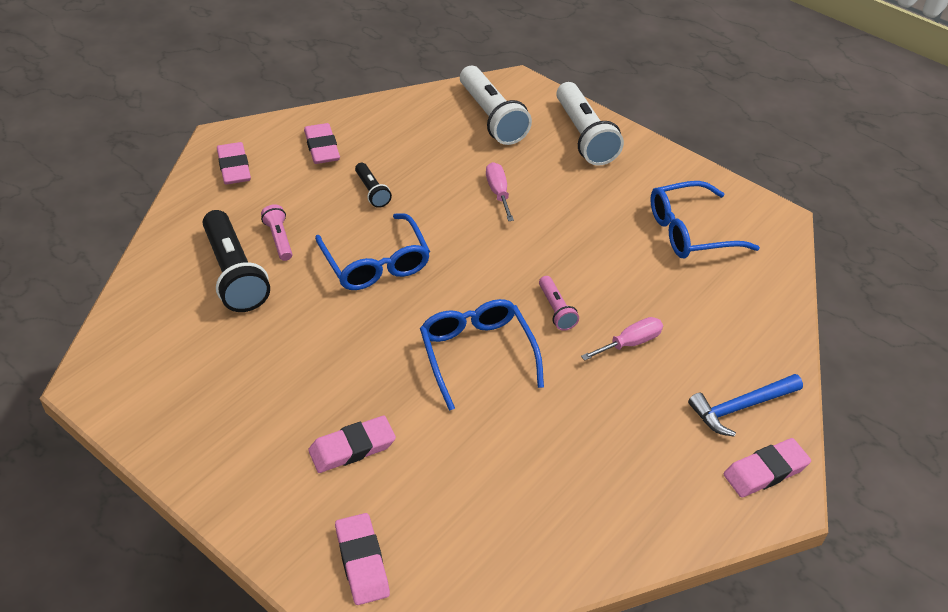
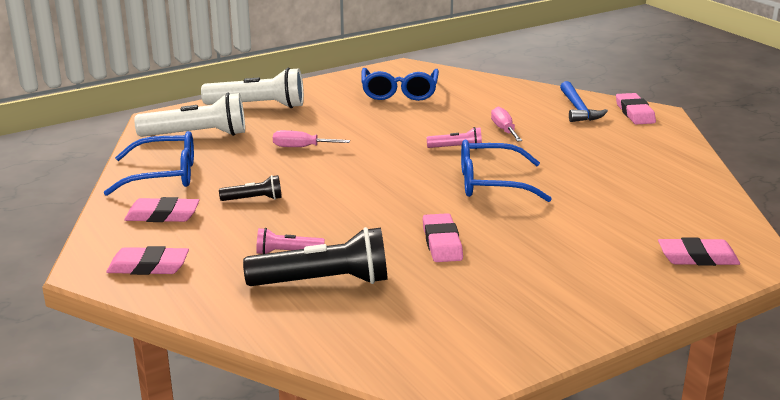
camera: 70 degrees left, 20 degrees down
pink eraser [308,416,396,473] -> pink eraser moved to [423,213,463,262]
blue glasses [315,213,430,290] -> blue glasses moved to [103,131,194,196]

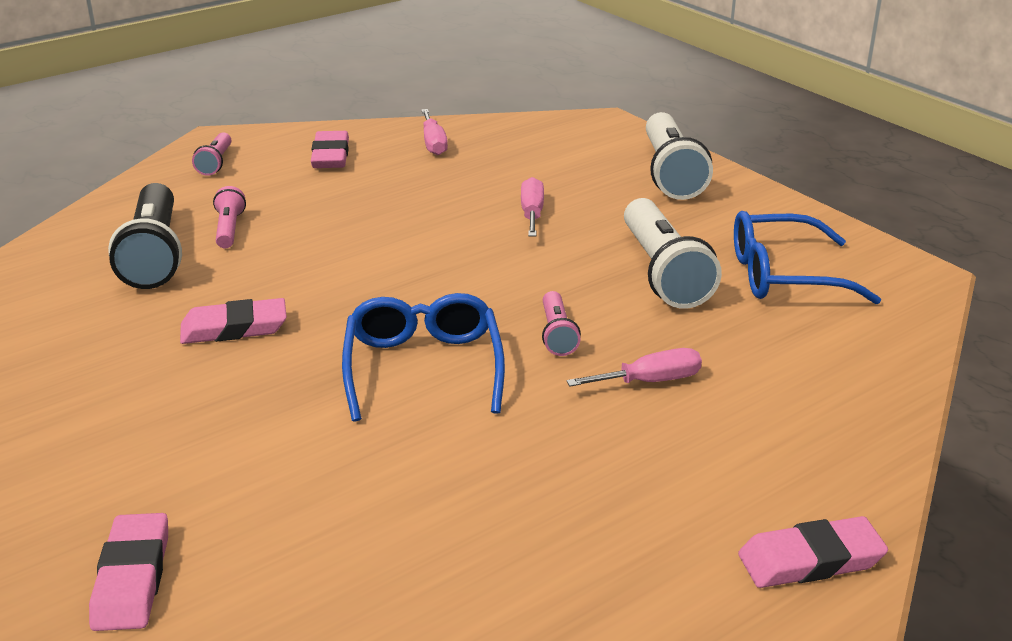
camera: 85 degrees right, 5 degrees up
blue glasses [103,131,194,196] -> pink screwdriver [421,109,448,155]
pink eraser [106,246,189,275] -> pink flashlight [192,132,232,176]
white flashlight [134,93,245,137] -> white flashlight moved to [624,198,722,309]
black flashlight [219,175,282,201] -> none
blue hammer [560,81,608,122] -> none

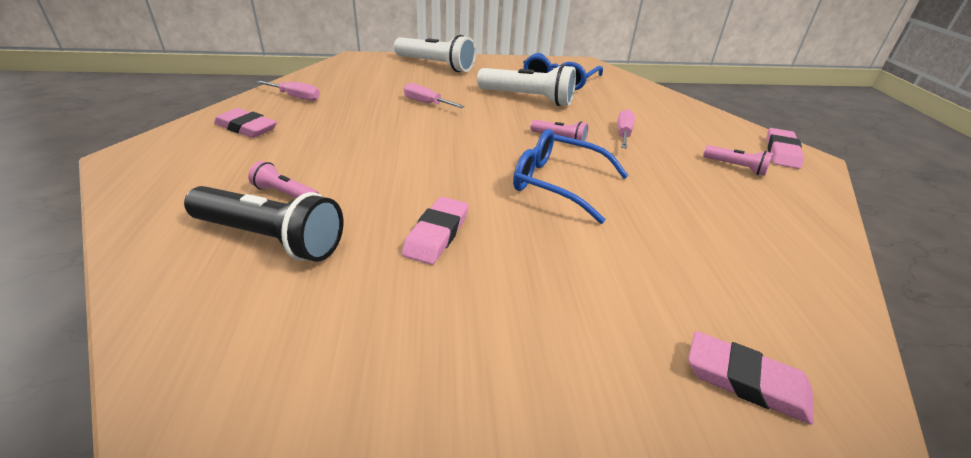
camera: 60 degrees left, 5 degrees up
pink flashlight [192,132,232,176] -> pink flashlight moved to [703,145,773,176]

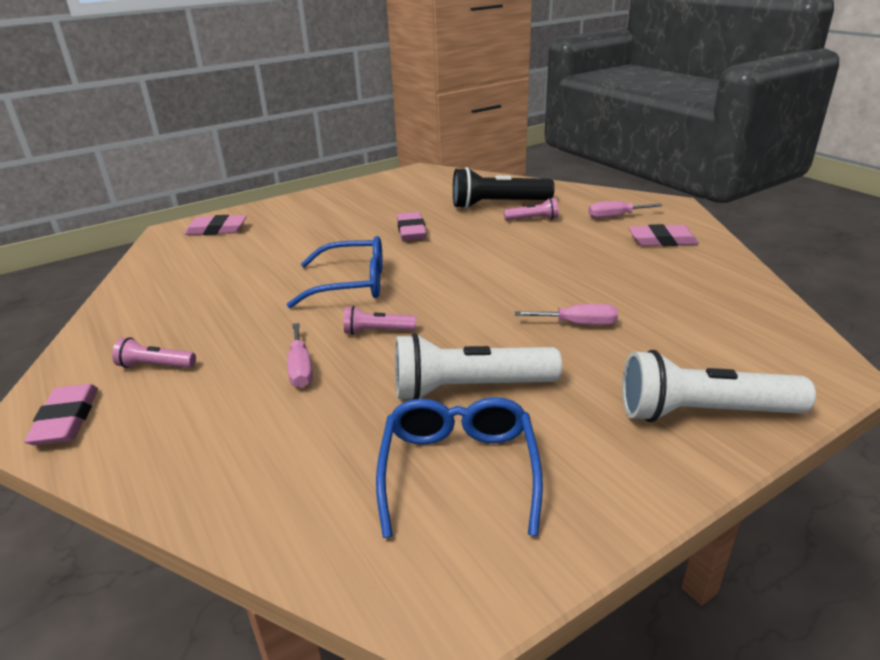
camera: 155 degrees right, 5 degrees down
pink screwdriver [256,80,320,101] -> pink screwdriver moved to [588,201,663,219]

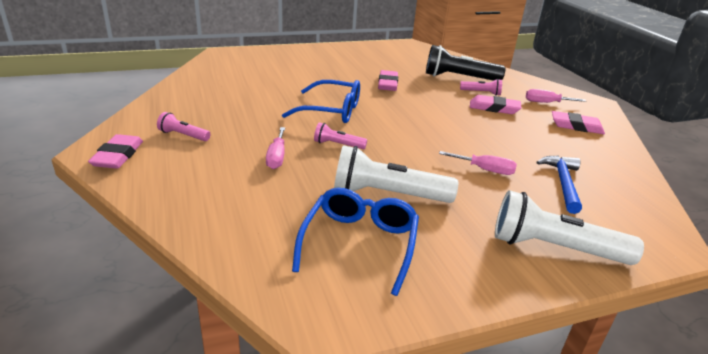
camera: 10 degrees right, 0 degrees up
pink eraser [184,215,247,235] -> pink eraser moved to [470,95,522,114]
none -> blue hammer [537,156,582,214]

